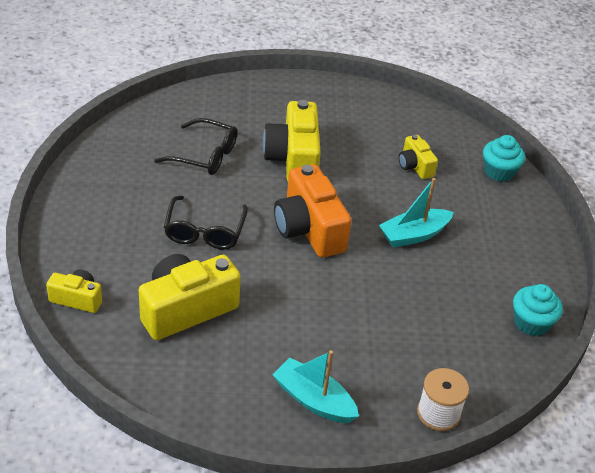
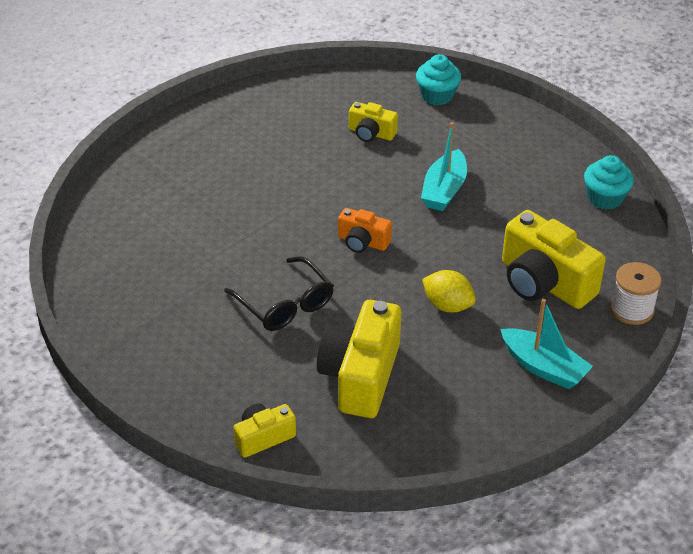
camera: 40 degrees left, 0 degrees up
black glasses [154,118,237,175] -> none
yellow camera [263,100,321,181] -> yellow camera moved to [502,210,606,309]
turquoise boat [272,350,359,423] -> turquoise boat turned 135 degrees counterclockwise [500,299,593,389]
orange camera [274,164,351,258] -> orange camera [338,208,392,253], size x0.53
none -> yellow lemon [422,270,476,312]

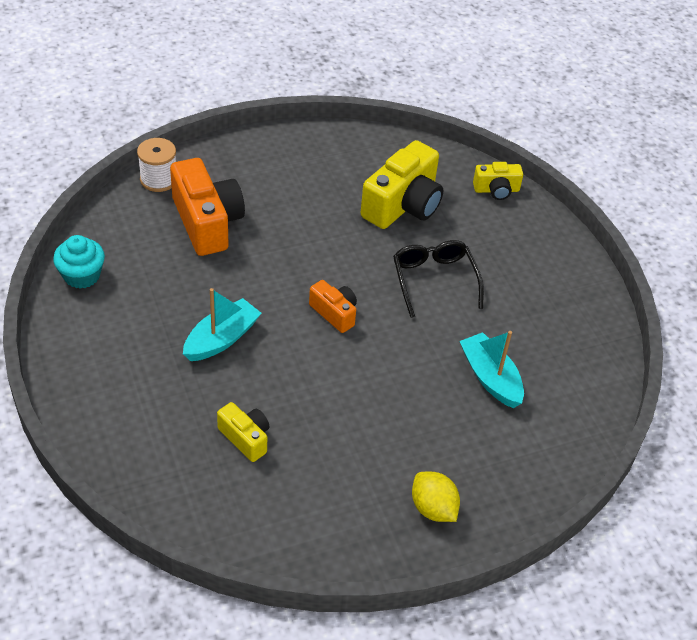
camera: 160 degrees left, 5 degrees up
turquoise cupcake [416,54,461,105] -> none
yellow lemon [422,270,476,312] -> yellow lemon moved to [412,471,460,522]
turquoise boat [500,299,593,389] -> turquoise boat moved to [459,331,524,408]
yellow camera [502,210,606,309] -> orange camera [170,158,245,256]

